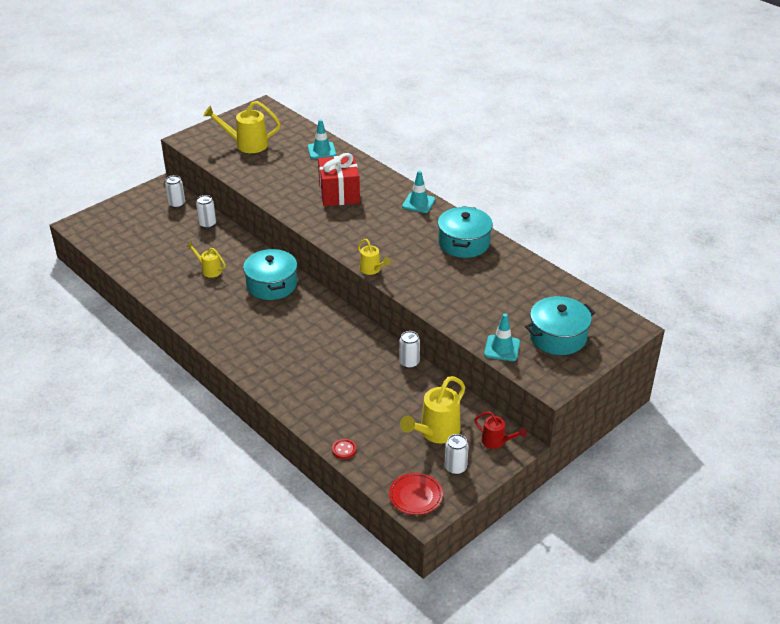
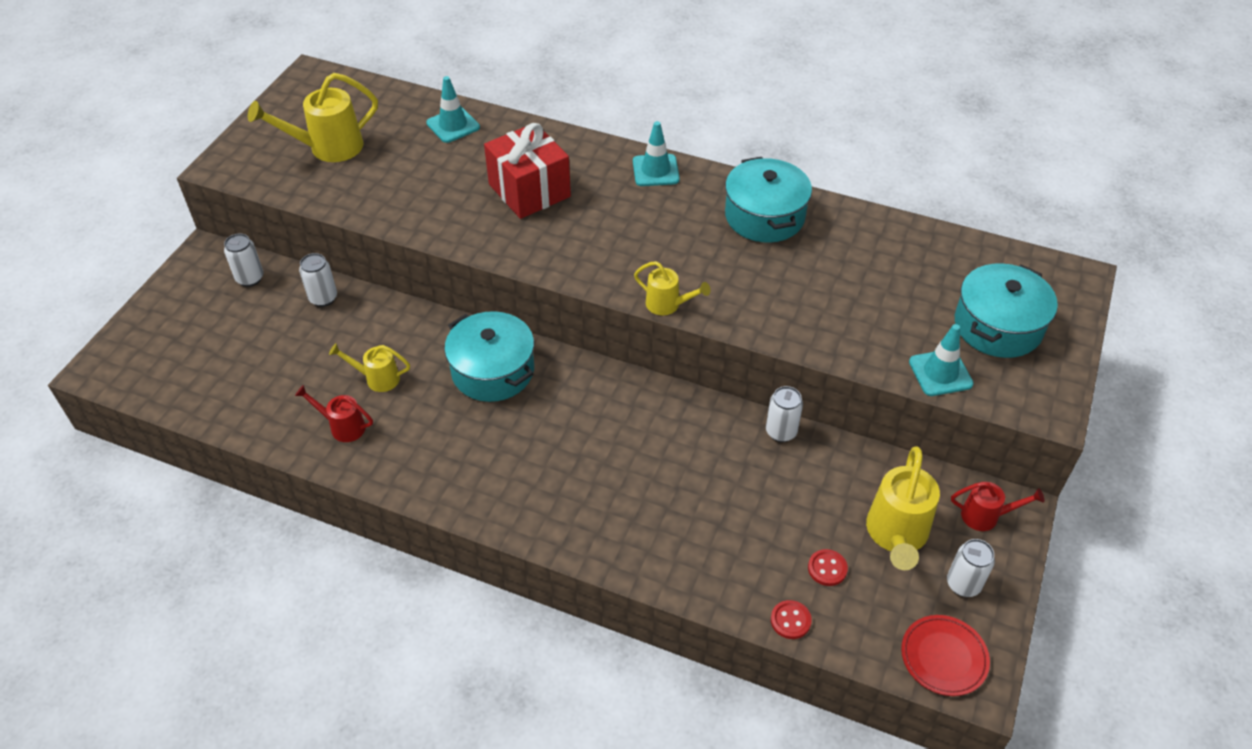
camera: 25 degrees left, 10 degrees up
none -> red watering can [295,385,373,442]
none -> red button [808,549,848,586]

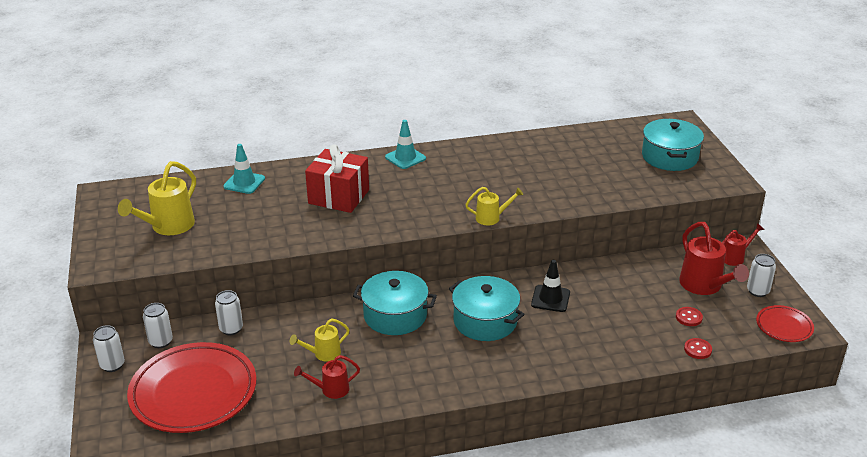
camera: 35 degrees left, 15 degrees down
turquoise pot [725,157,812,243] -> turquoise pot moved to [449,276,525,341]
white can [766,386,803,442] -> white can moved to [93,325,125,372]
yellow watering can [866,446,940,570] -> red watering can [679,222,749,295]
turquoise traffic cone [909,324,974,396] -> none
none -> red plate [127,342,257,433]
none -> black traffic cone [531,260,570,312]

